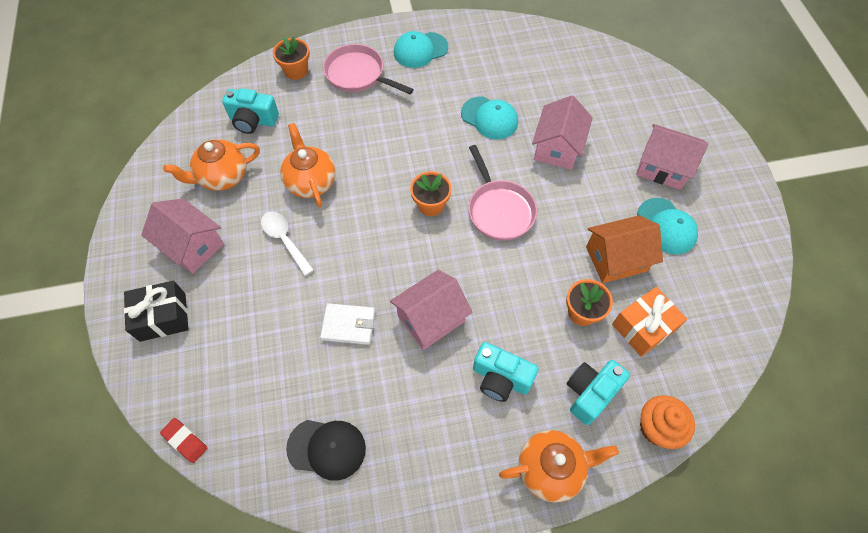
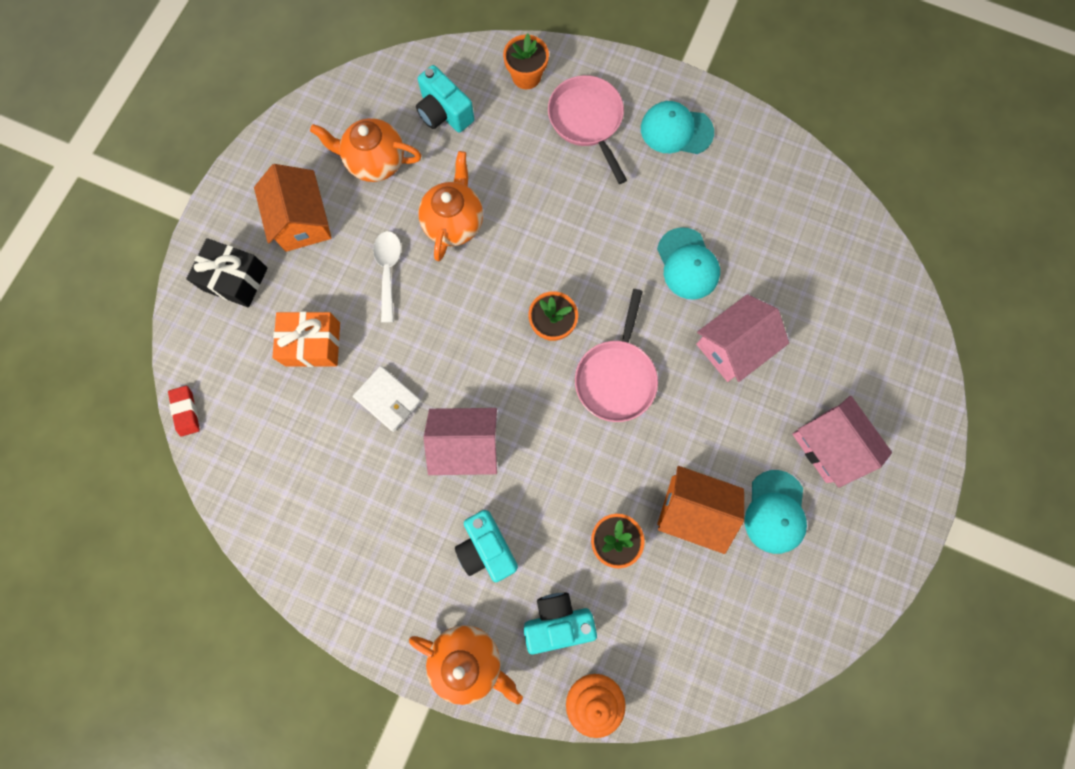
camera: 35 degrees right, 15 degrees up
pink house [141,198,224,274] -> orange house [254,164,332,252]
black cap [286,420,366,481] -> none
orange gift [612,287,687,357] -> orange gift moved to [272,311,340,367]

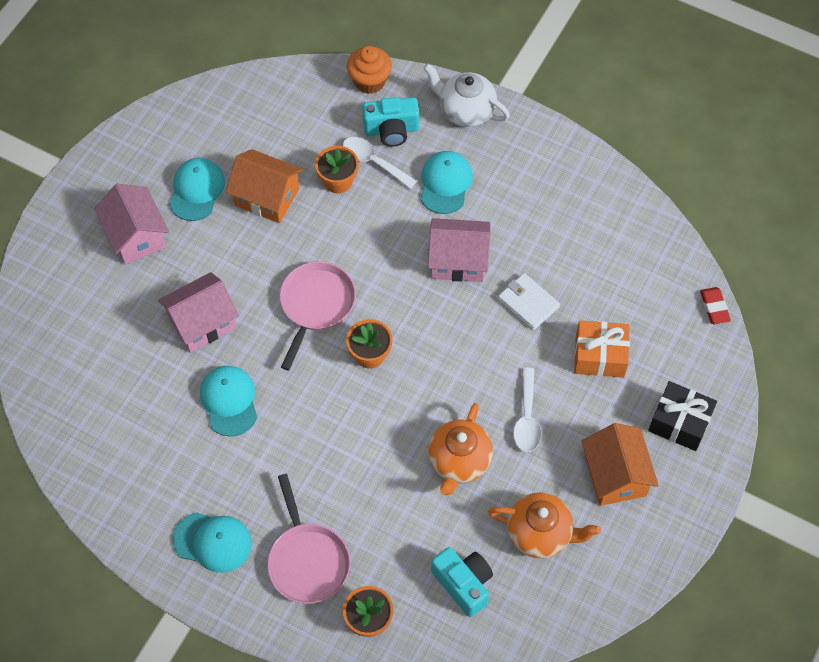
camera: 175 degrees left, 15 degrees down
orange teapot [409,625,523,705] -> white teapot [423,63,510,127]
turquoise camera [455,510,518,582] -> turquoise cap [420,151,473,214]
none -> white spoon [343,137,417,189]

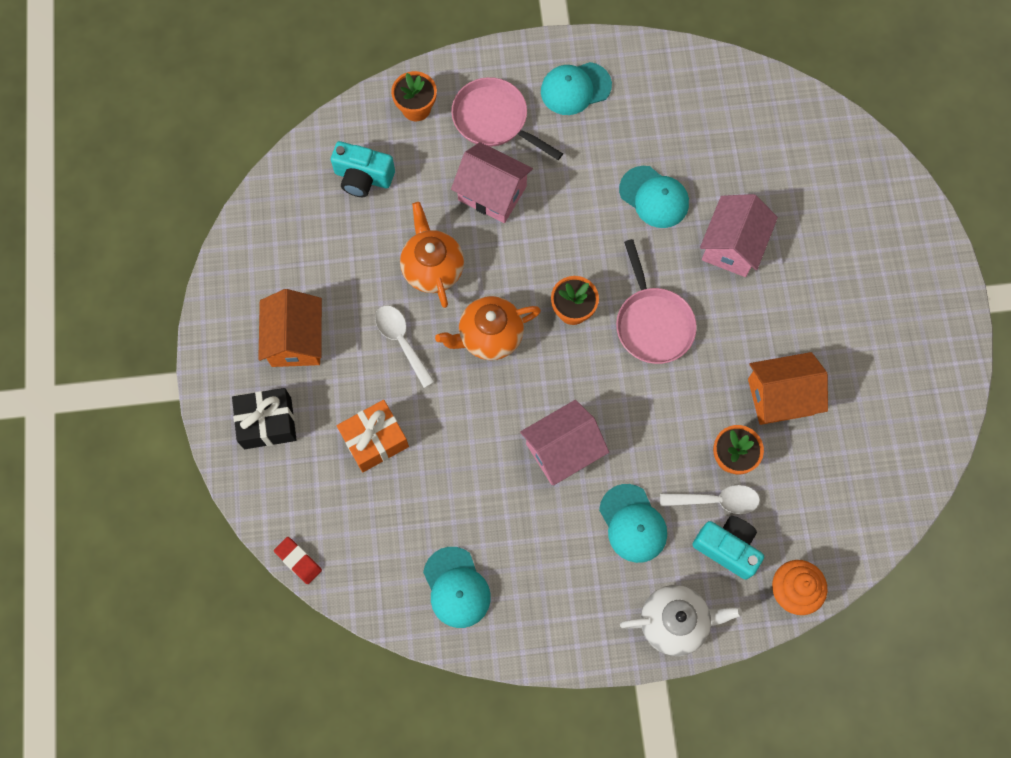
camera: 145 degrees right, 10 degrees up
pink house [94,184,169,265] -> pink house moved to [451,142,533,223]
turquoise cap [169,158,225,221] -> turquoise cap moved to [423,547,491,628]
turquoise camera [362,97,419,147] -> turquoise camera turned 75 degrees clockwise [692,516,764,580]
orange teapot [488,492,601,558] -> orange teapot moved to [435,296,541,360]
white wallet [498,273,560,330] -> none
orange house [582,423,659,506] -> orange house turned 45 degrees clockwise [258,289,322,367]

